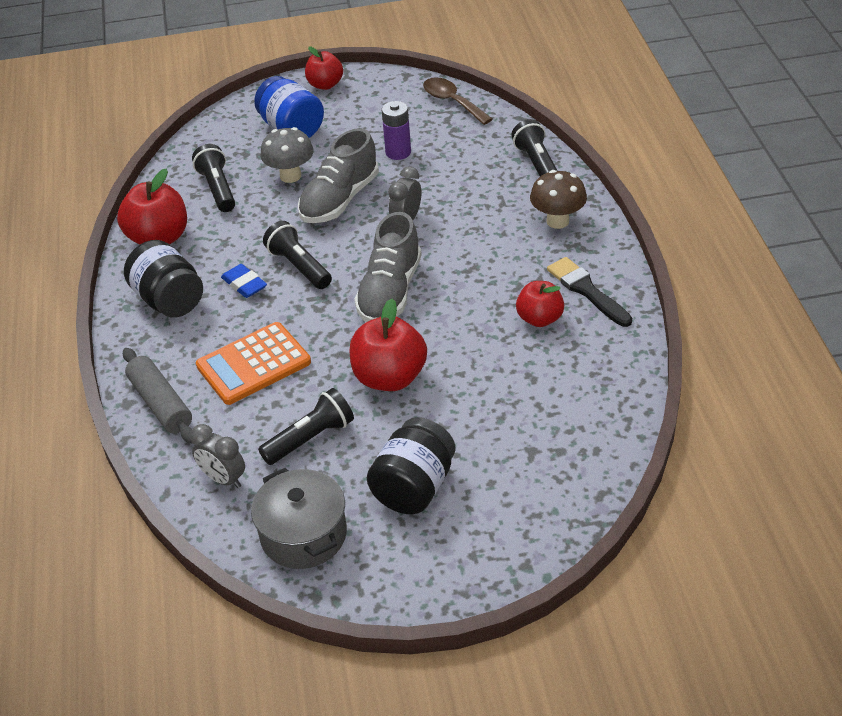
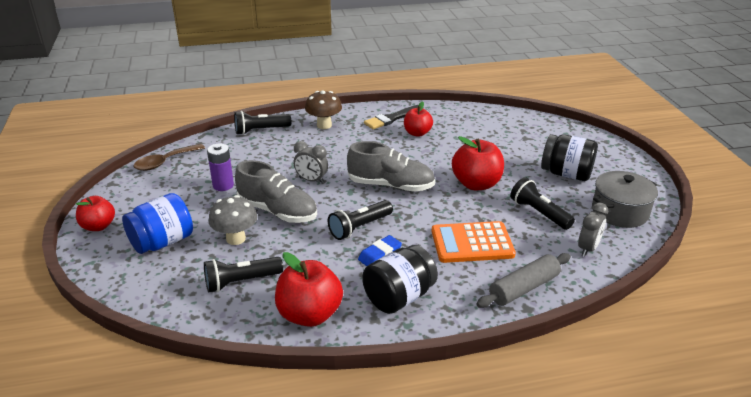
camera: 95 degrees left, 10 degrees down
orange calculator [196,322,311,405] -> orange calculator turned 120 degrees clockwise [432,221,516,263]

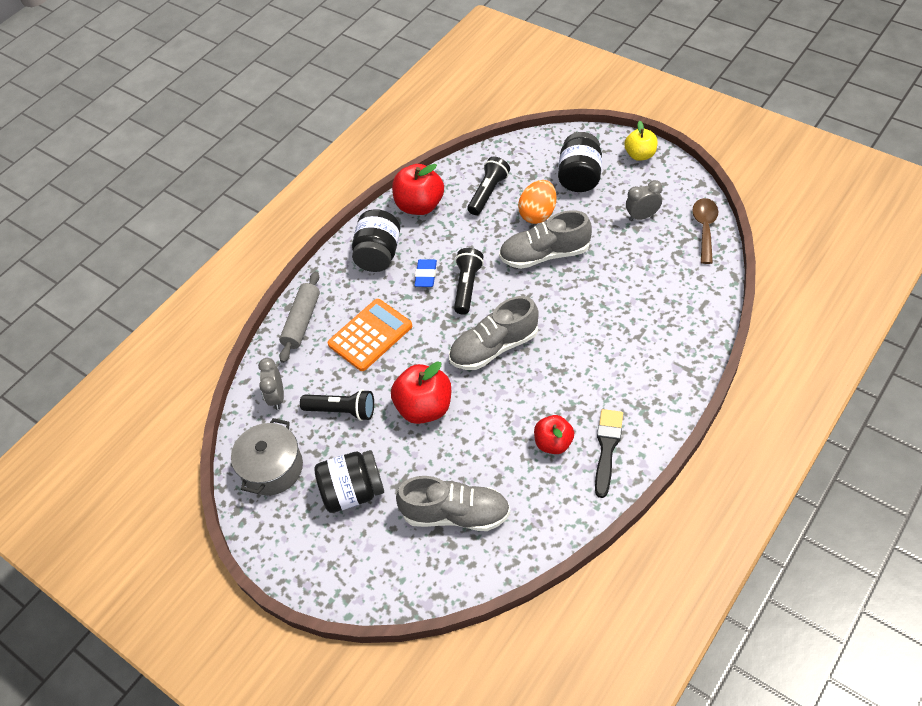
camera: 145 degrees right, 20 degrees up
red apple [76,196,115,231] -> yellow apple [624,121,658,161]
blue jar [122,193,193,254] -> black jar [558,132,602,192]
purple battery [207,143,234,191] -> none
grey mushroom [208,195,257,245] -> orange egg [518,180,556,224]
black flashlight [234,111,291,135] -> none
grey clock [293,141,328,183] -> grey clock moved to [626,180,663,221]
brown mushroom [305,90,342,129] -> none
none -> grey shoe [396,476,511,531]

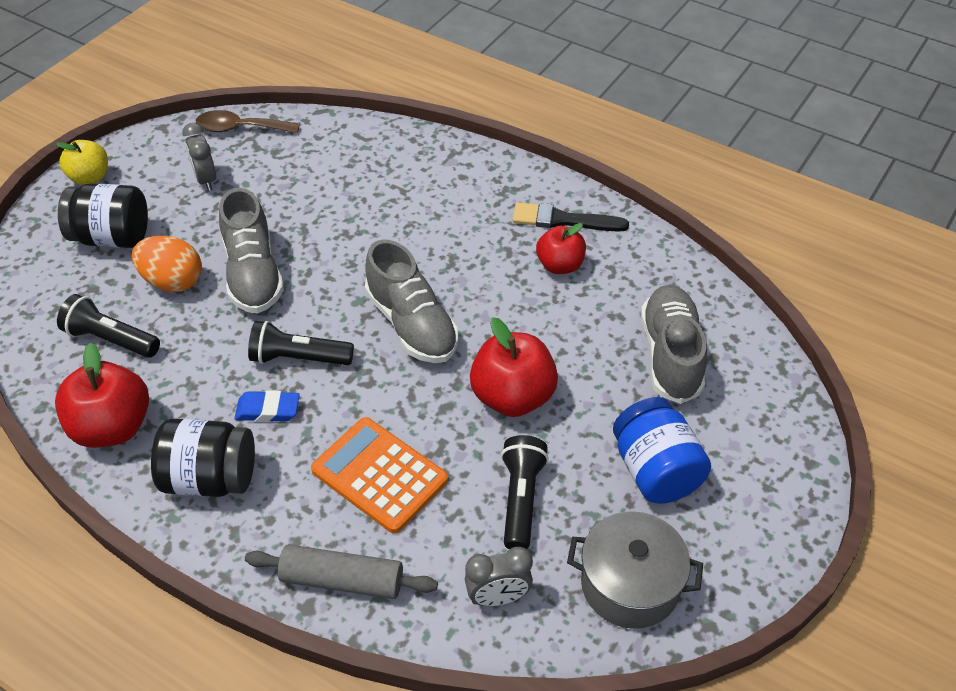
camera: 100 degrees left, 5 degrees down
black jar [314,450,384,513] -> blue jar [613,397,711,504]

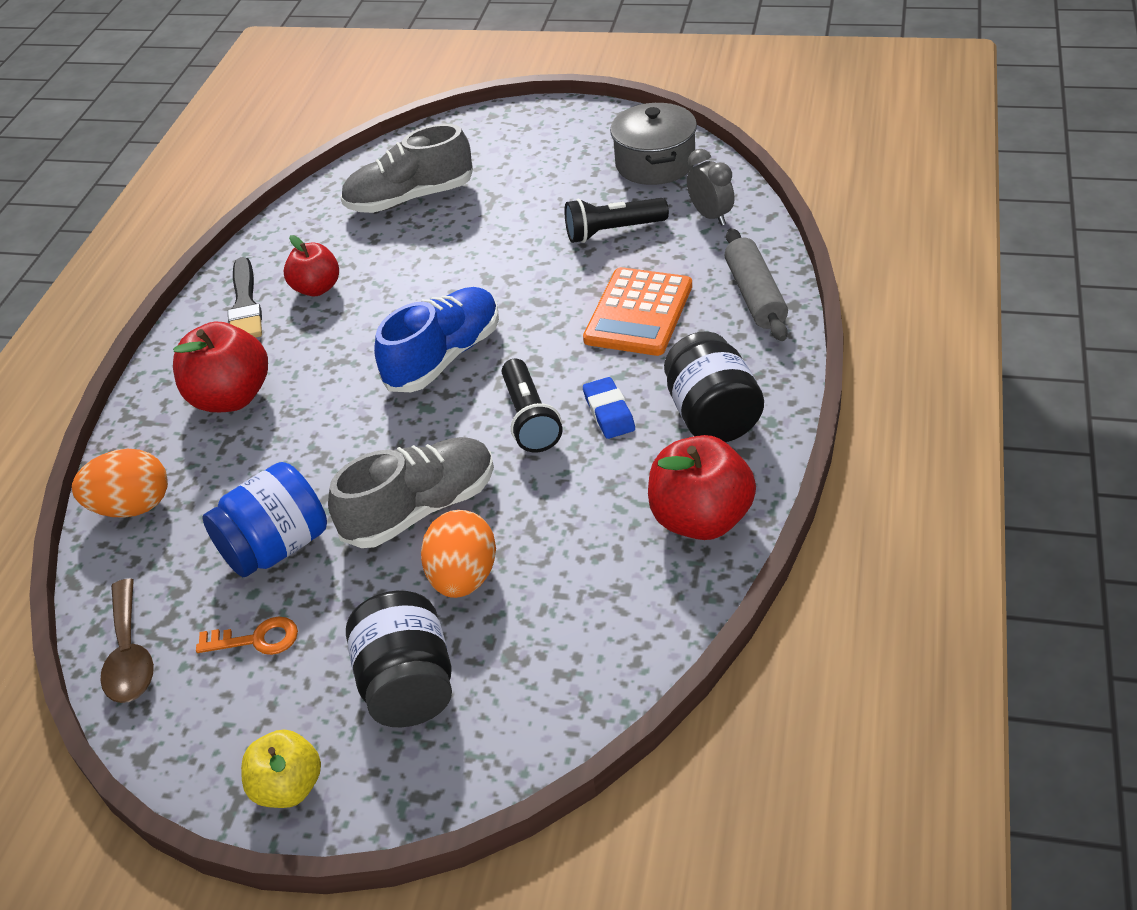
camera: 105 degrees left, 5 degrees down
black flashlight [57,294,160,358] -> none
grey clock [182,123,216,191] -> orange key [196,617,298,655]
grey shoe [365,239,459,363] -> blue shoe [374,287,499,392]
red apple [470,317,558,417] -> red apple moved to [173,322,268,412]
blue jar [613,397,711,504] -> blue jar moved to [203,462,327,577]
none -> orange egg [72,449,168,518]

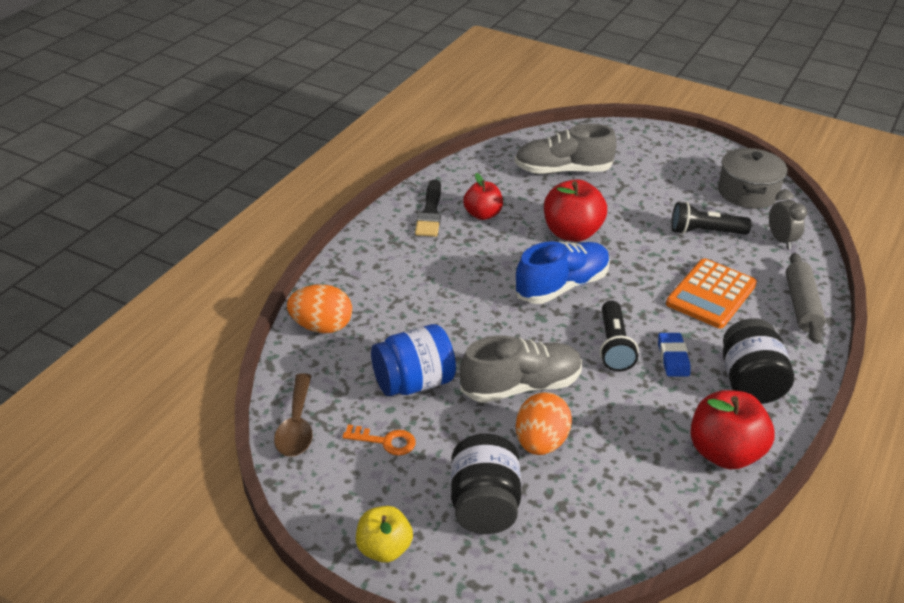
camera: 10 degrees right, 5 degrees down
red apple [173,322,268,412] -> red apple moved to [544,179,607,242]

